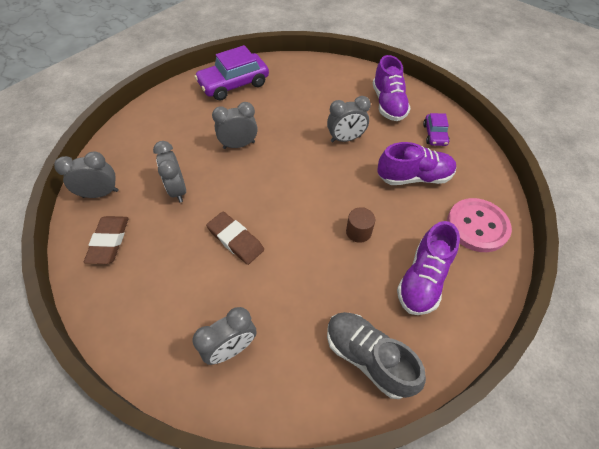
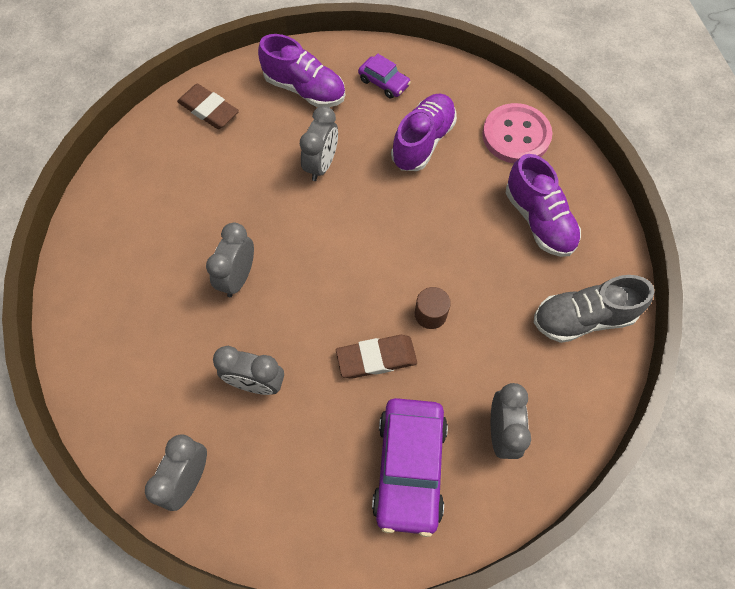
camera: 55 degrees left, 10 degrees up
brown eraser [84,216,129,264] -> brown eraser moved to [177,84,239,129]
purple car [194,45,269,100] -> purple car moved to [372,398,448,537]
brown cylinder [346,207,375,243] -> brown cylinder moved to [415,287,451,329]

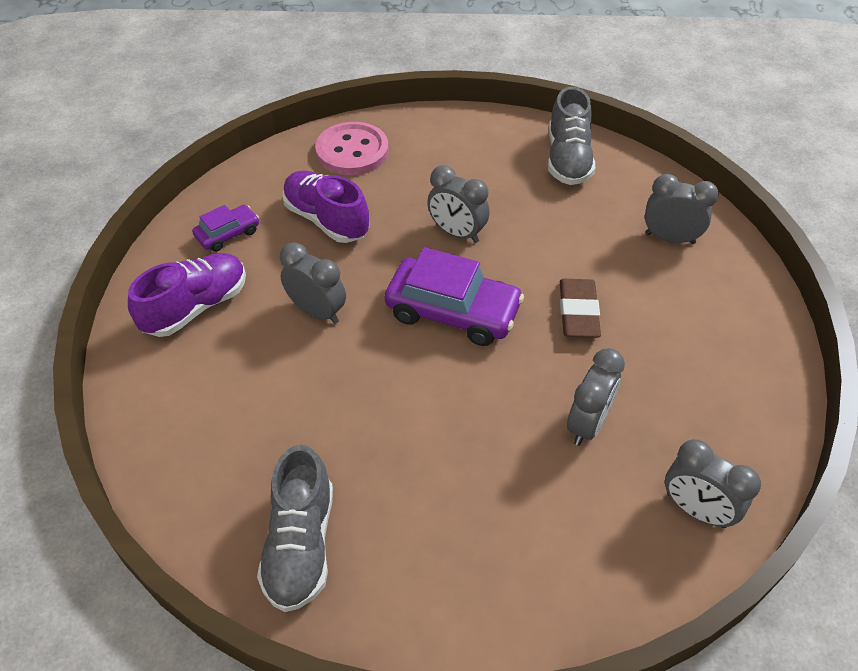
camera: 75 degrees left, 15 degrees down
brown eraser [177,84,239,129] -> none
grey clock [206,223,254,297] -> grey clock moved to [427,165,490,243]
purple car [372,398,448,537] -> purple car moved to [385,247,524,346]
brown cylinder [415,287,451,329] -> none
purple shoe [505,154,581,257] -> none
none -> grey shoe [257,445,333,612]

